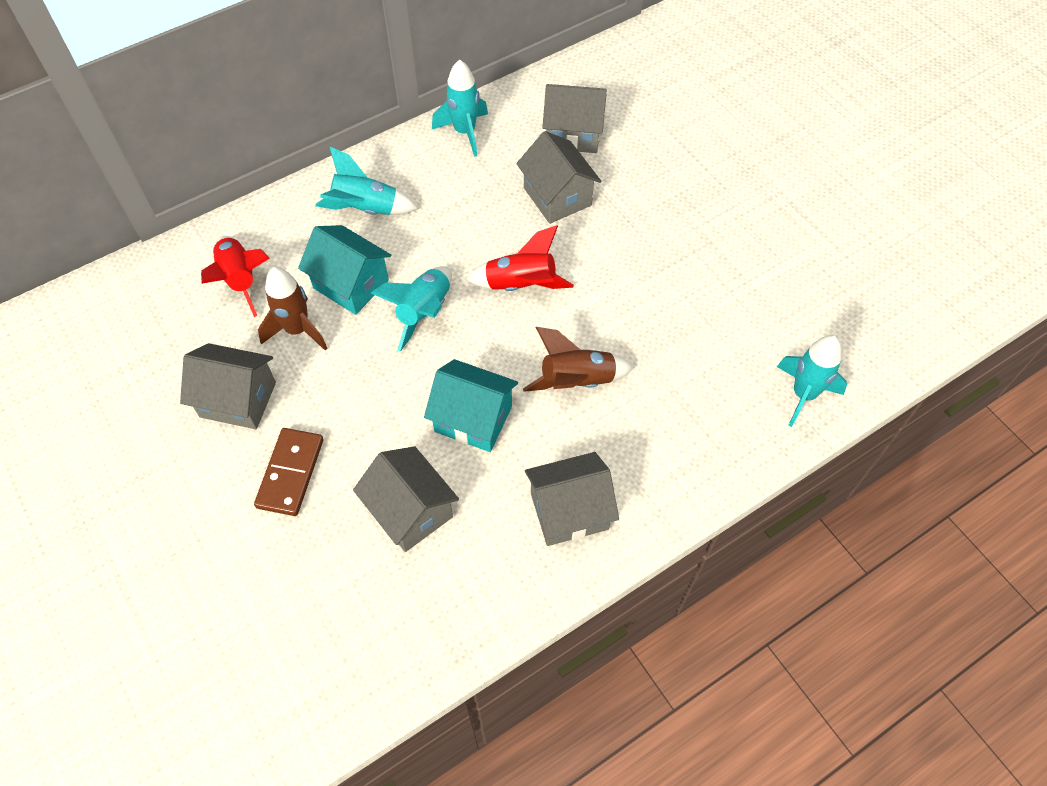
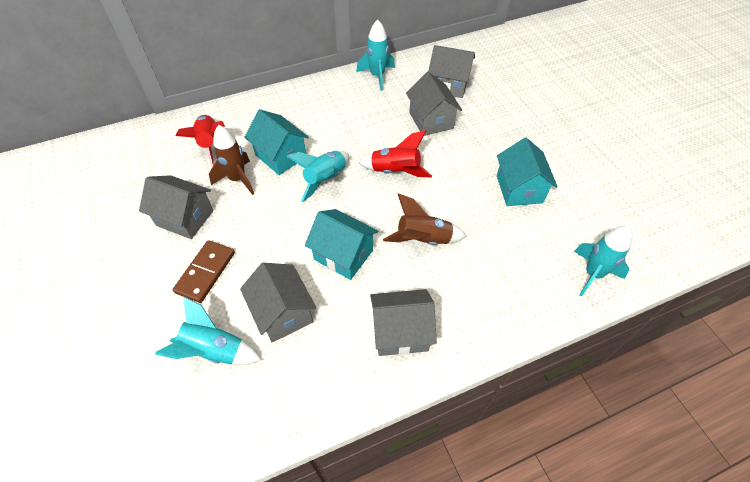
camera: 10 degrees right, 5 degrees down
turquoise rocket [315,147,419,215] -> turquoise rocket moved to [155,296,261,365]
none -> turquoise house [497,138,558,206]

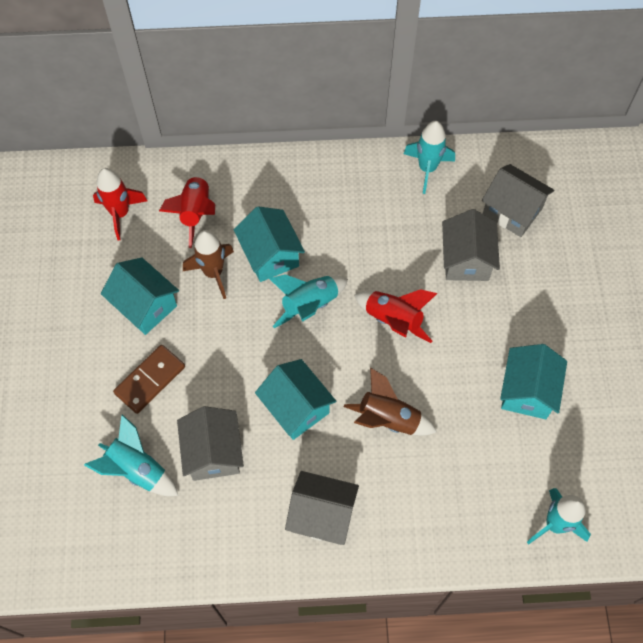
camera: 20 degrees right, 10 degrees up
grey house [139,175,214,239] -> turquoise house [101,257,179,335]
none -> red rocket [93,168,147,240]

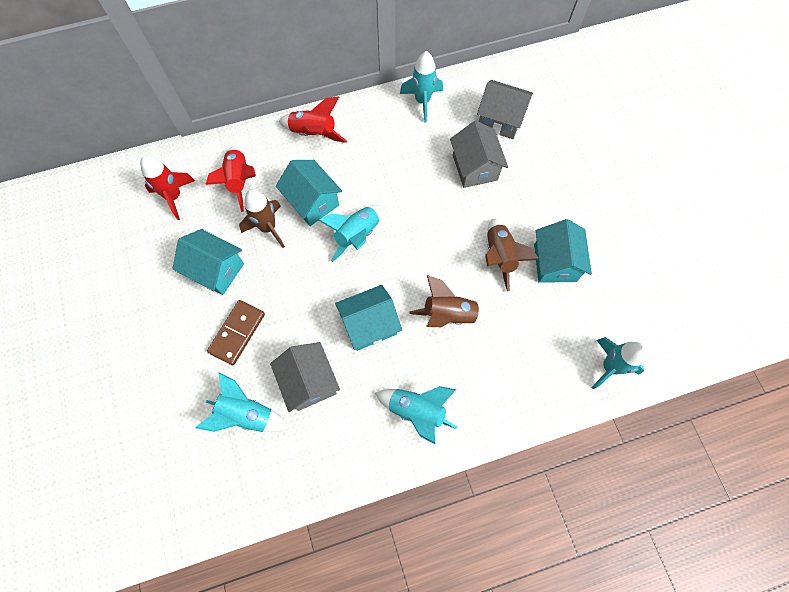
camera: 15 degrees left, 5 degrees up
turquoise house [255,359,336,440] -> turquoise house turned 60 degrees counterclockwise [335,285,402,351]
grey house [285,471,359,545] -> turquoise rocket [375,386,457,444]
red rocket [354,289,437,343] -> red rocket moved to [279,96,347,143]
none -> brown rocket [485,219,539,292]

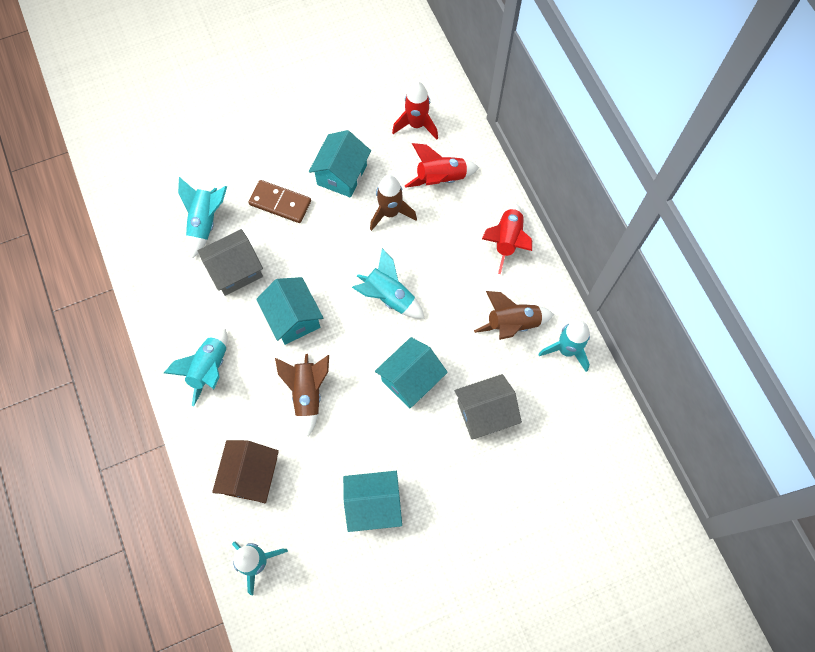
camera: 85 degrees right, 0 degrees up
turquoise house [276,160,342,226] -> turquoise house moved to [375,337,448,408]
grey house [477,80,533,139] -> none
brown rocket [485,219,539,292] -> brown rocket moved to [474,291,554,340]
none -> brown house [212,440,279,503]

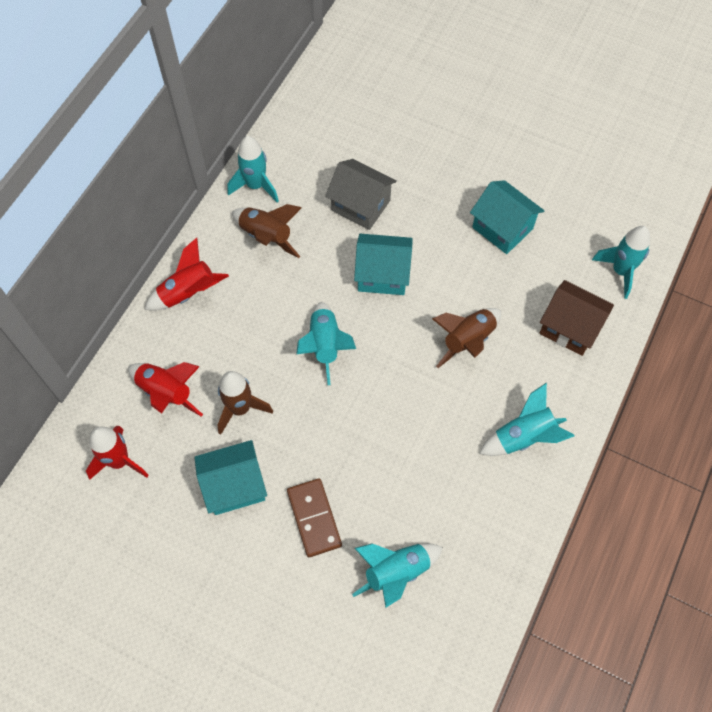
camera: 130 degrees left, 5 degrees down
grey house [198,229,263,296] -> none
brown house [212,440,279,503] -> brown house turned 60 degrees clockwise [539,280,614,356]
turquoise house [256,277,323,345] -> none

